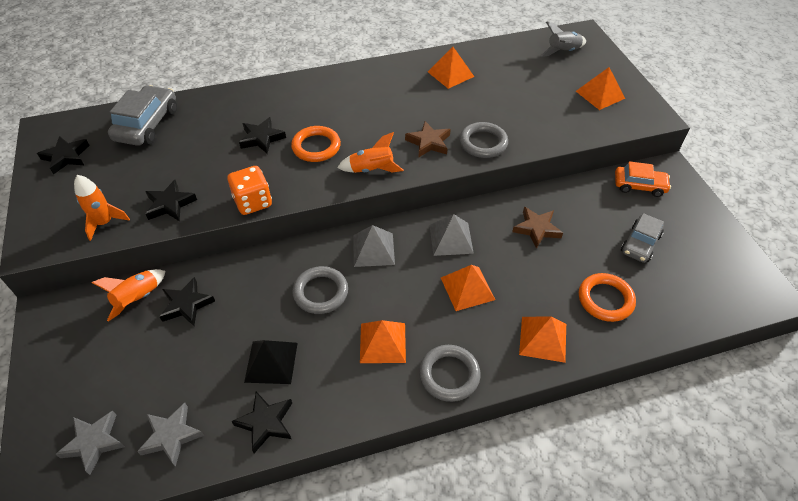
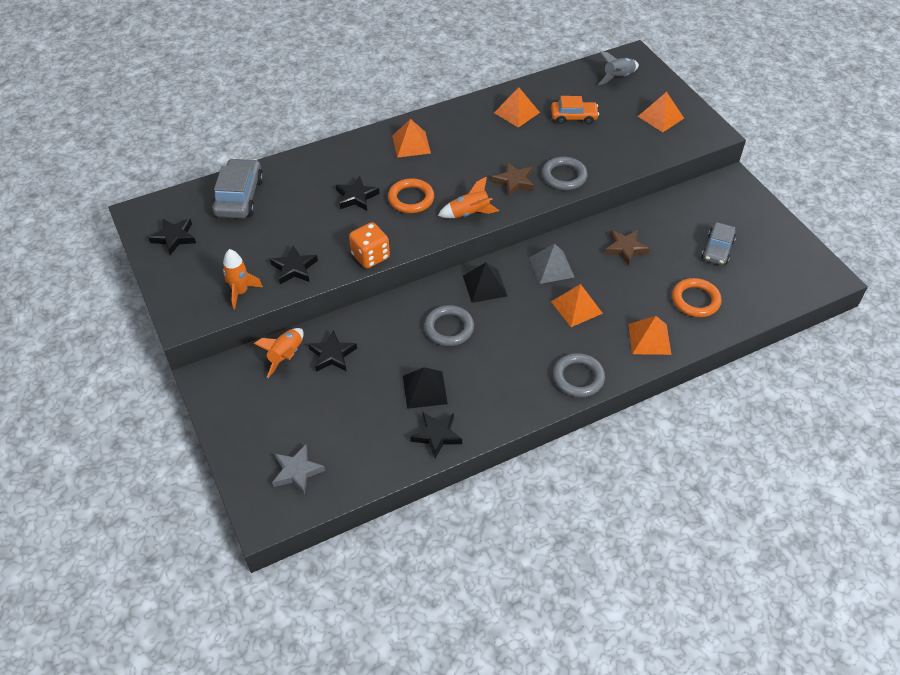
camera: 10 degrees left, 0 degrees up
grey star [137,403,204,467] -> none
grey pyramid [353,225,395,267] -> black pyramid [463,262,507,303]
orange pyramid [360,320,406,363] -> orange pyramid moved to [392,119,431,158]
orange car [615,161,671,197] -> orange car moved to [551,96,599,124]

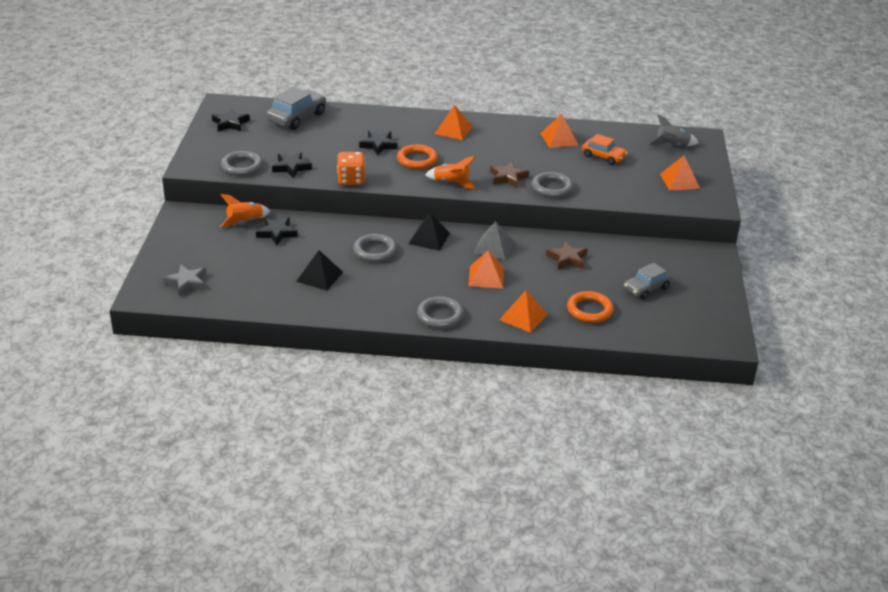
camera: 30 degrees right, 15 degrees down
orange rocket [223,249,263,309] -> grey ring [221,151,263,176]
black star [410,412,462,458] -> none

